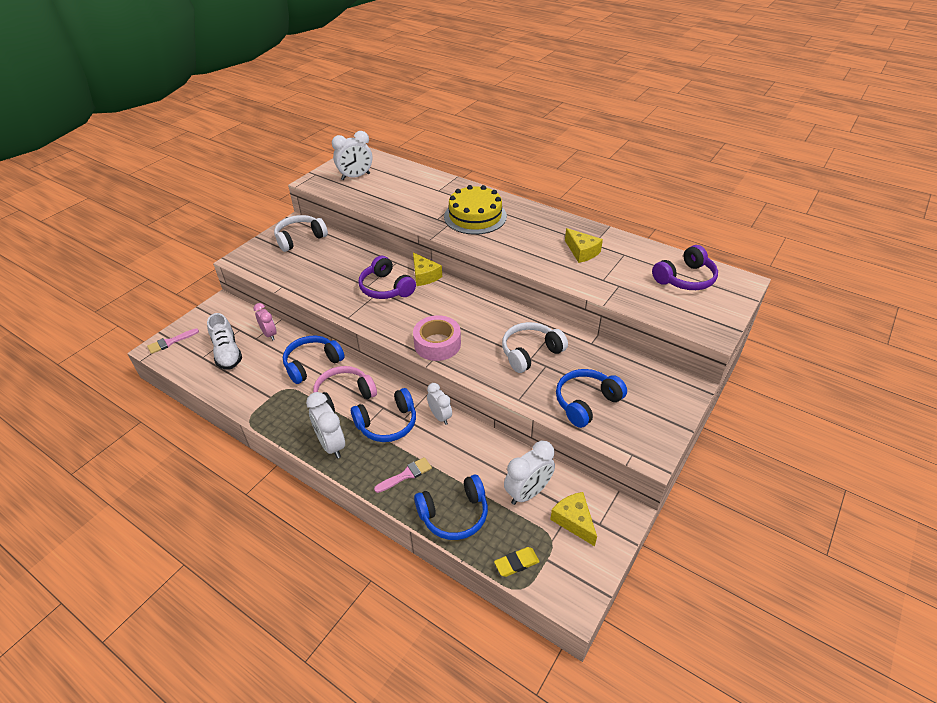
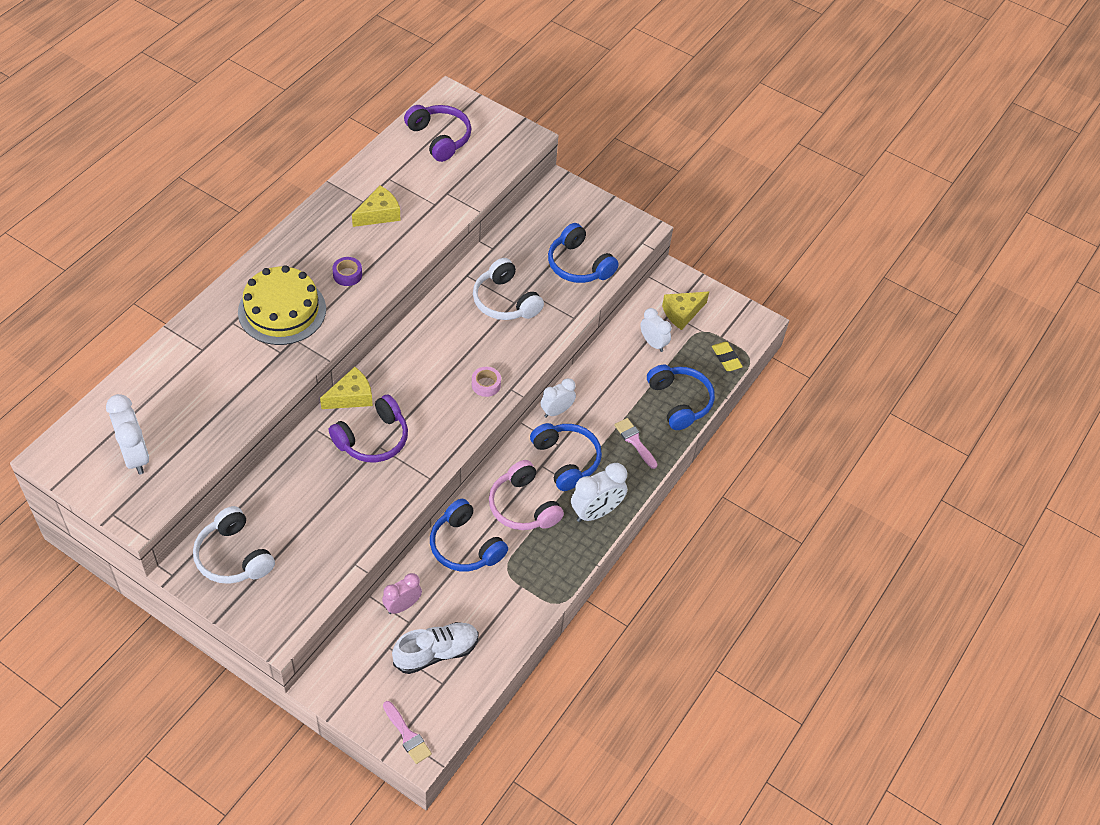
camera: 95 degrees left, 10 degrees up
pink tape [413,315,461,361] -> pink tape [472,367,501,397], size x0.53
white clock [504,441,555,505] -> white clock [640,308,671,352], size x0.66
none -> purple tape [332,257,362,286]

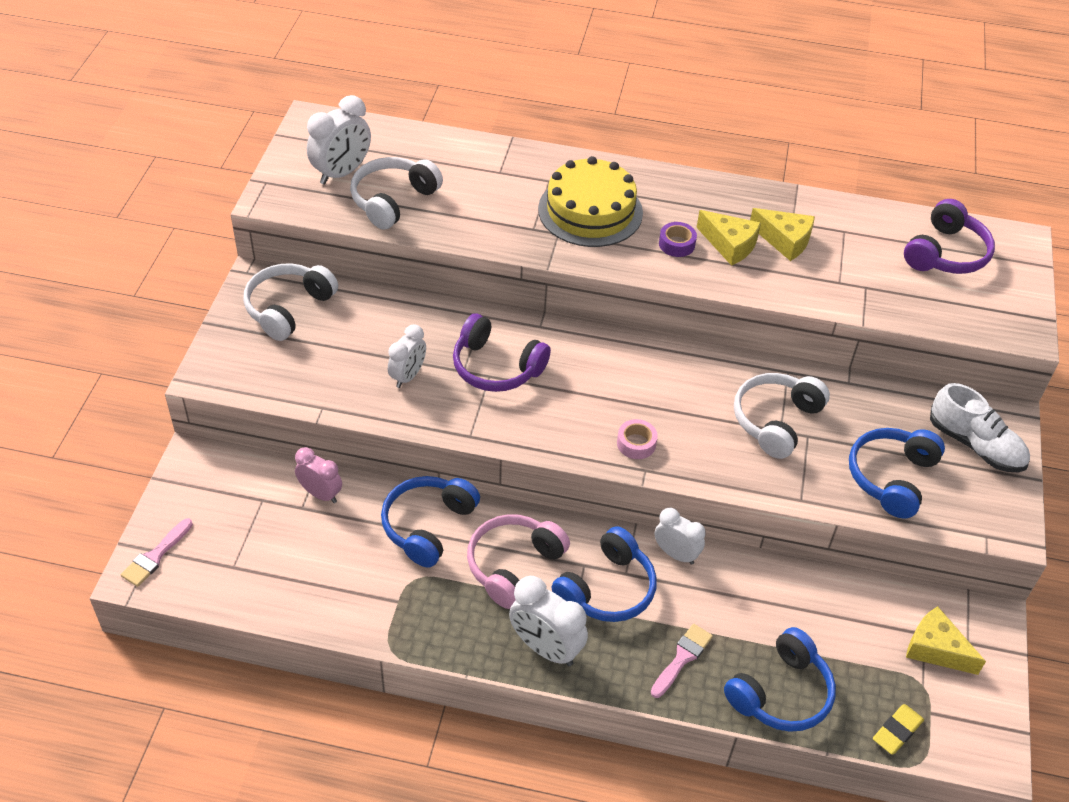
camera: 70 degrees right, 5 degrees down
yellow cheese [320,367,373,409] -> yellow cheese moved to [696,210,761,266]
white shoe [392,622,479,674] -> white shoe moved to [930,383,1030,472]
white clock [640,308,671,352] -> white clock moved to [388,324,426,388]
none -> white headphones [350,157,443,230]

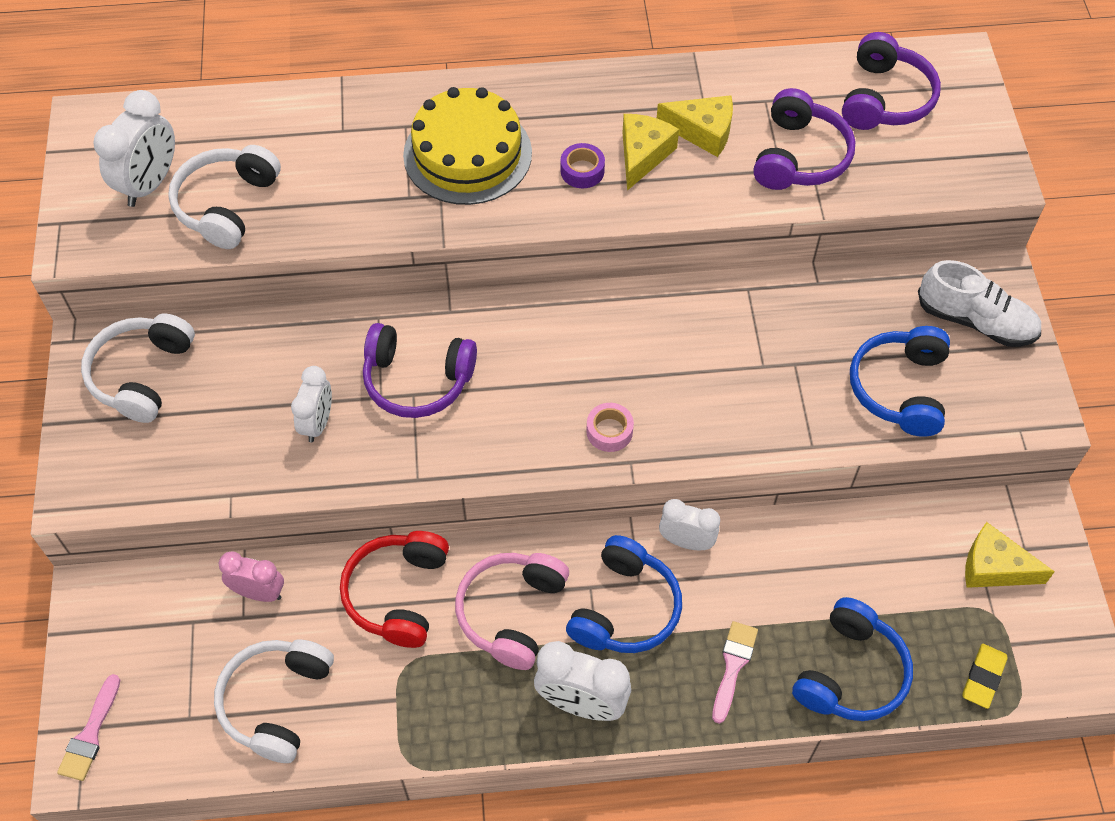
camera: 15 degrees left, 10 degrees up
blue headphones [381,476,480,567] -> red headphones [340,531,449,648]
yellow cheese [696,210,761,266] -> yellow cheese turned 90 degrees counterclockwise [622,114,679,191]
white headphones [734,373,830,459] -> white headphones moved to [214,640,334,763]
none -> purple headphones [753,88,855,190]

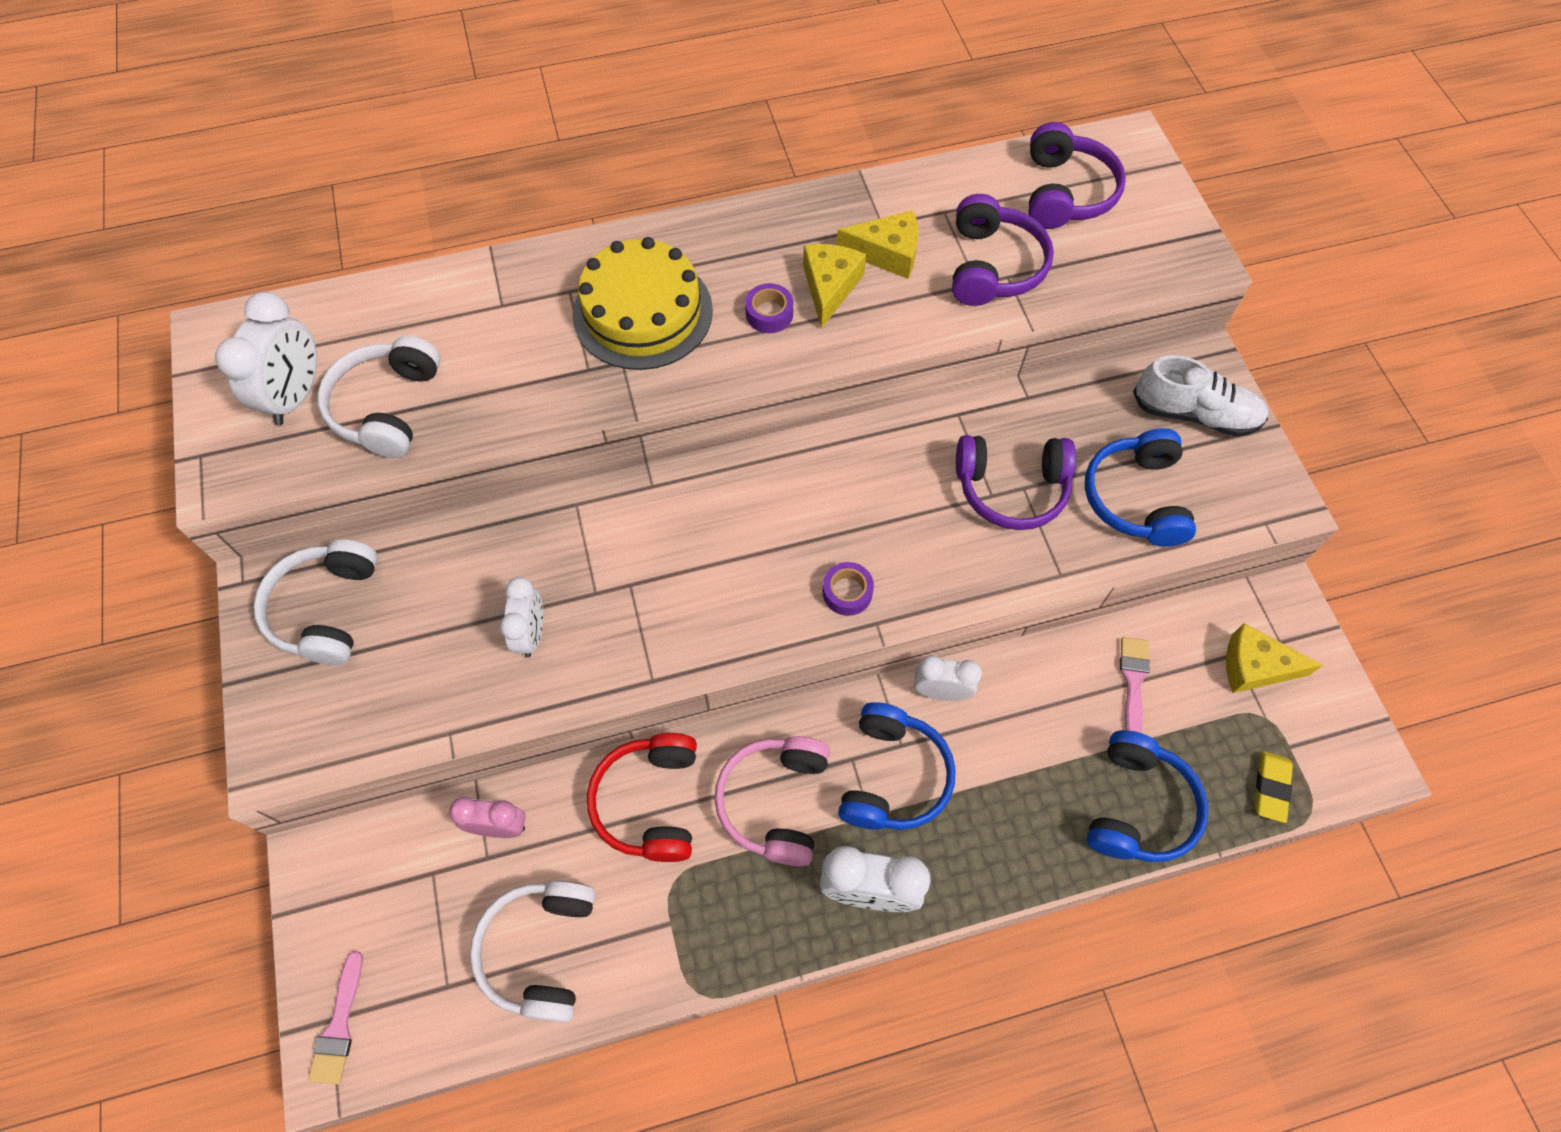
camera: 10 degrees left, 5 degrees up
purple headphones [363,323,477,418] -> purple headphones moved to [956,435,1076,530]
pink tape [586,403,634,452] -> purple tape [823,562,874,616]
pink brush [712,621,758,724] -> pink brush moved to [1120,637,1150,733]

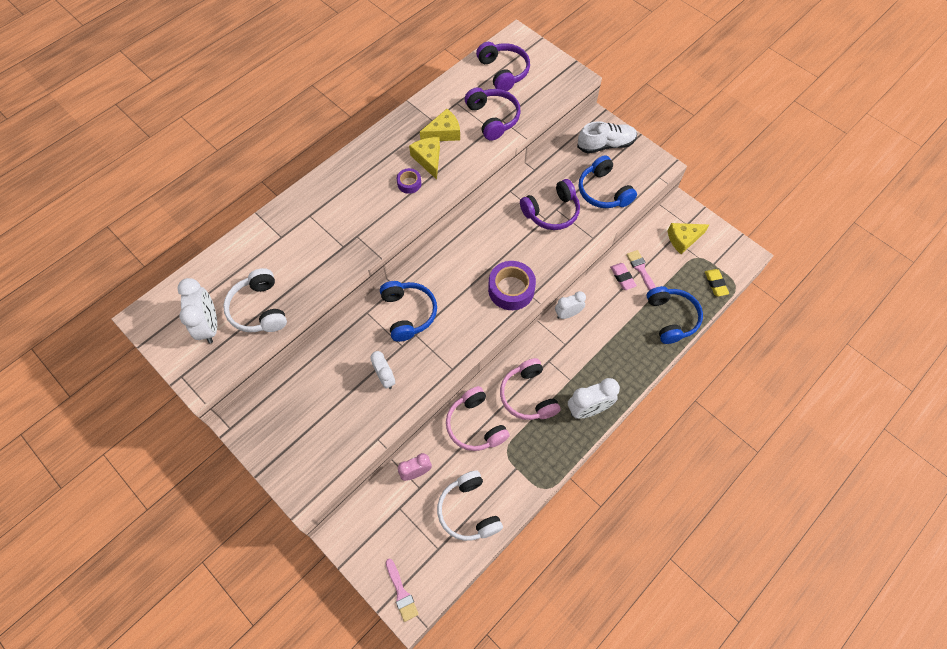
camera: 30 degrees left, 0 degrees up
white headphones [254,539,378,665] -> none
yellow cake [573,237,713,370] -> none
red headphones [587,733,697,862] -> pink headphones [446,386,510,451]
purple tape [823,562,874,616] -> purple tape [488,261,536,310], size x1.90
blue headphones [838,702,956,830] -> blue headphones moved to [380,281,437,342]
none -> pink eraser [610,263,637,290]

